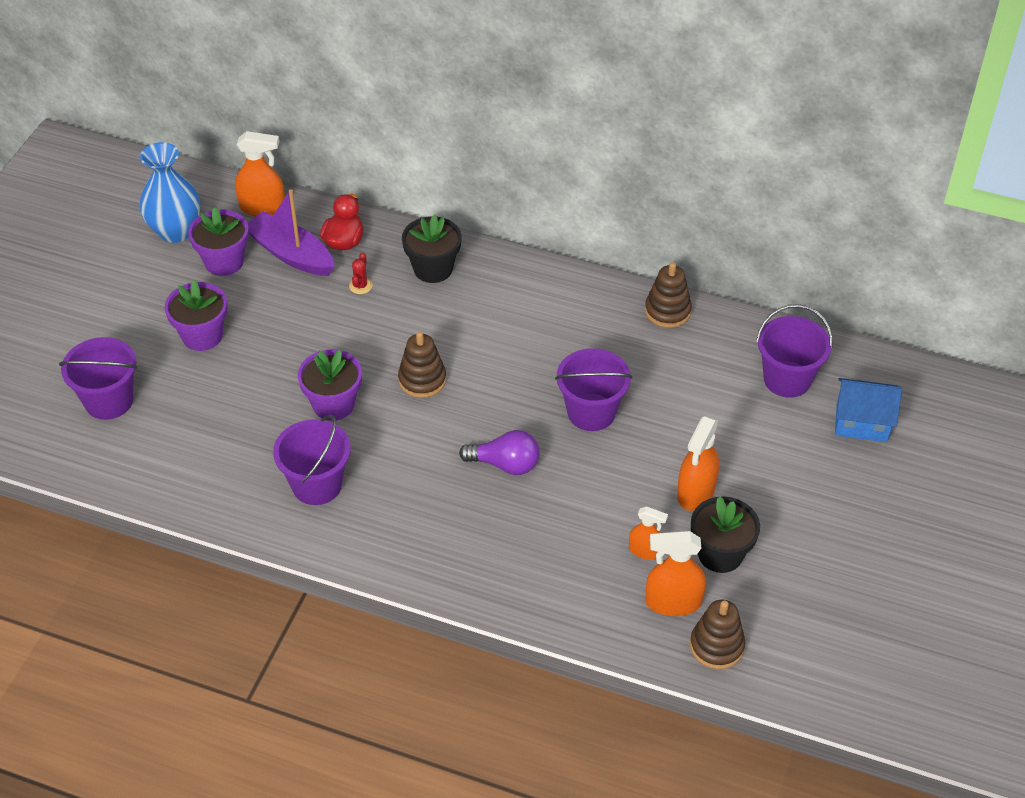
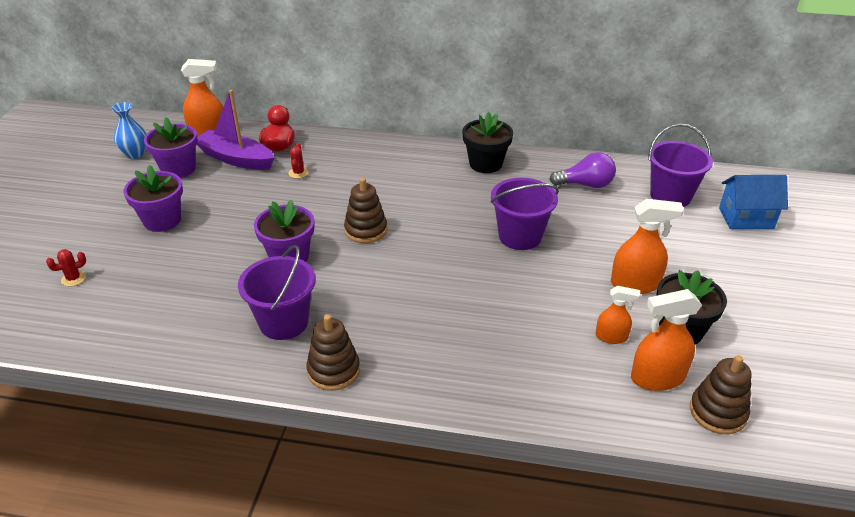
camera: 10 degrees left, 10 degrees down
purple bucket [59,337,137,420] -> red cactus [46,249,86,286]
blue vase [139,142,200,243] -> blue vase [111,102,146,159], size x0.62
black flower pot [402,214,462,283] -> black flower pot moved to [462,112,513,173]
purple light bulb [459,430,540,475] -> purple light bulb moved to [549,152,616,188]
brown stacking toy [645,262,692,328] -> brown stacking toy moved to [306,314,360,391]
orange spray bottle [677,416,719,511] -> orange spray bottle turned 105 degrees counterclockwise [611,199,684,294]

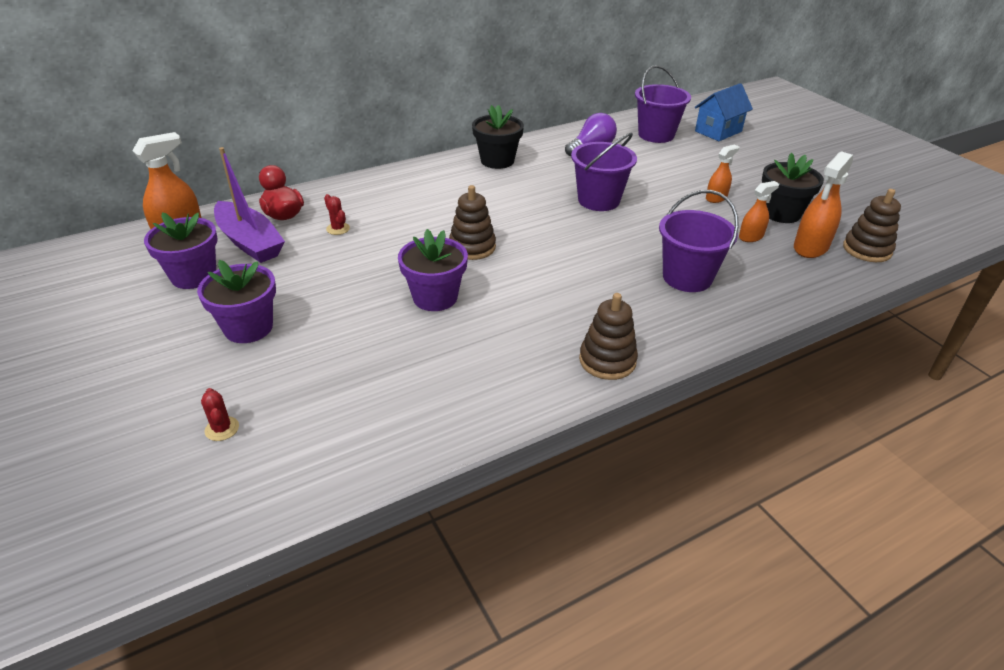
camera: 40 degrees left, 0 degrees up
red cactus [46,249,86,286] -> red cactus turned 45 degrees counterclockwise [201,388,239,441]
blue vase [111,102,146,159] -> none
purple boat [197,90,275,170] -> purple boat turned 120 degrees counterclockwise [214,147,285,263]
purple bucket [238,245,316,340] -> purple bucket moved to [659,190,739,292]
orange spray bottle [611,199,684,294] -> orange spray bottle [706,144,739,203], size x0.60

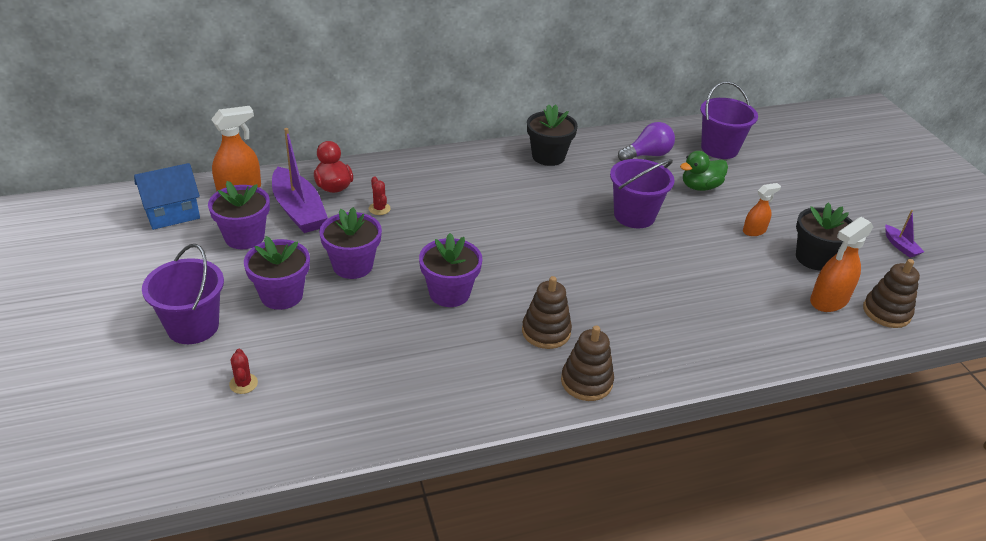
camera: 10 degrees right, 0 degrees up
brown stacking toy [449,185,496,260] -> brown stacking toy moved to [522,276,572,349]
purple bucket [659,190,739,292] -> purple bucket moved to [142,244,224,344]
blue house [695,83,753,141] -> blue house moved to [134,163,200,230]
orange spray bottle [739,181,779,242] -> none
none -> purple flower pot [319,207,382,279]
none -> green duck [680,151,728,191]
none -> purple boat [885,210,924,258]

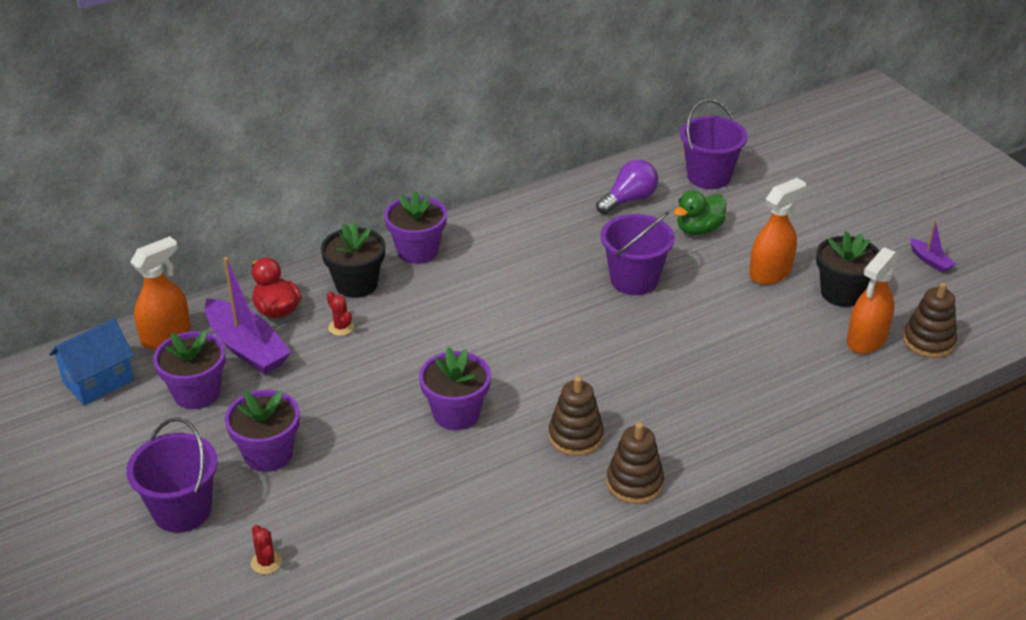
camera: 10 degrees left, 0 degrees up
purple flower pot [319,207,382,279] -> purple flower pot moved to [384,190,447,264]
black flower pot [527,104,578,166] -> black flower pot moved to [321,222,385,298]
orange spray bottle [743,183,781,236] -> orange spray bottle [749,178,806,285], size x1.66

